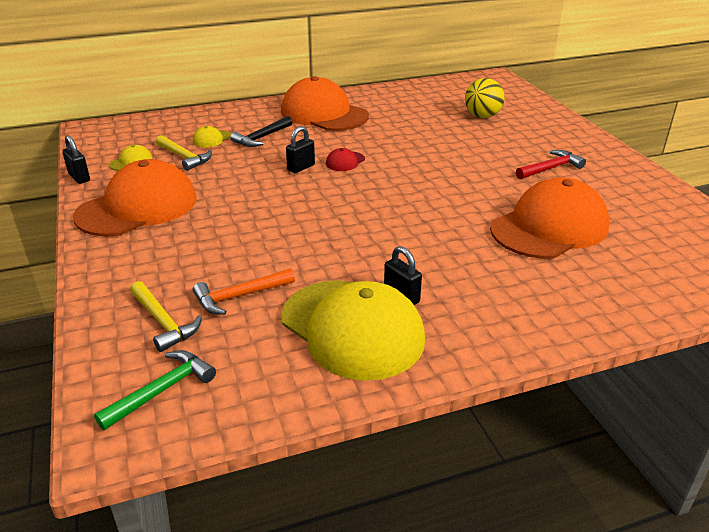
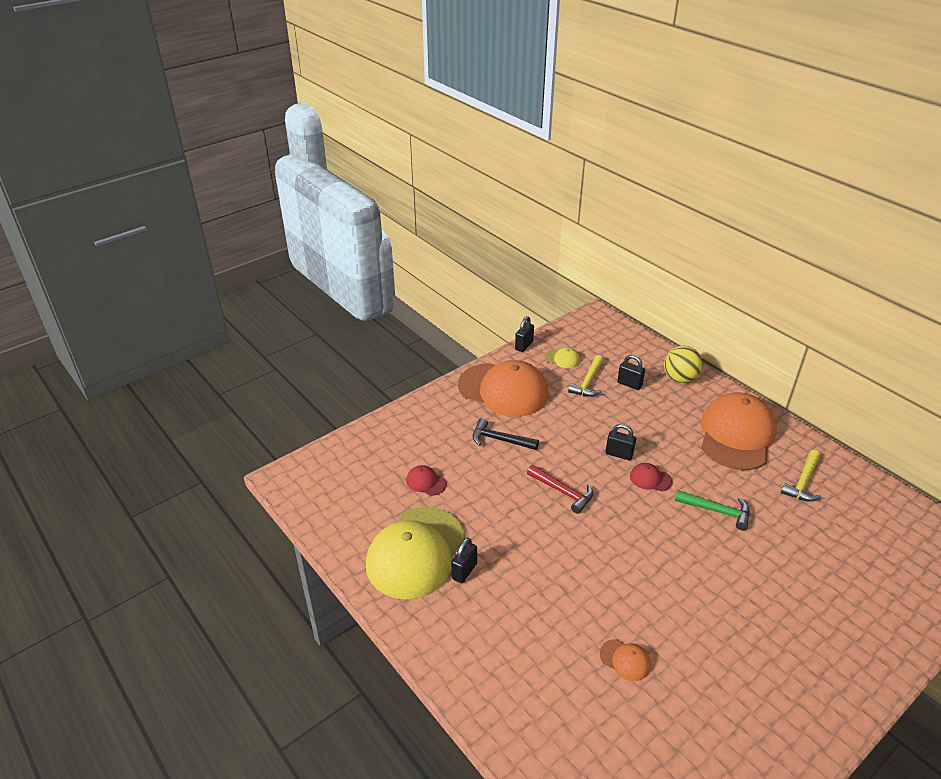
camera: 70 degrees right, 5 degrees up
green hammer [94,350,216,430] -> green hammer moved to [675,490,750,530]
yellow hammer [130,281,202,352] -> yellow hammer moved to [781,450,822,502]
yellow cap [193,126,231,147] -> black padlock [617,355,645,390]
orange hammer [193,268,295,315] -> red cap [406,465,447,496]
black hammer [230,116,293,147] -> black hammer moved to [472,418,539,450]
yellow ball [465,78,505,118] -> yellow ball moved to [664,346,703,383]
orange cap [490,177,609,259] -> orange cap [600,639,651,681], size x0.40
red hammer [516,150,586,179] -> red hammer moved to [527,465,593,514]

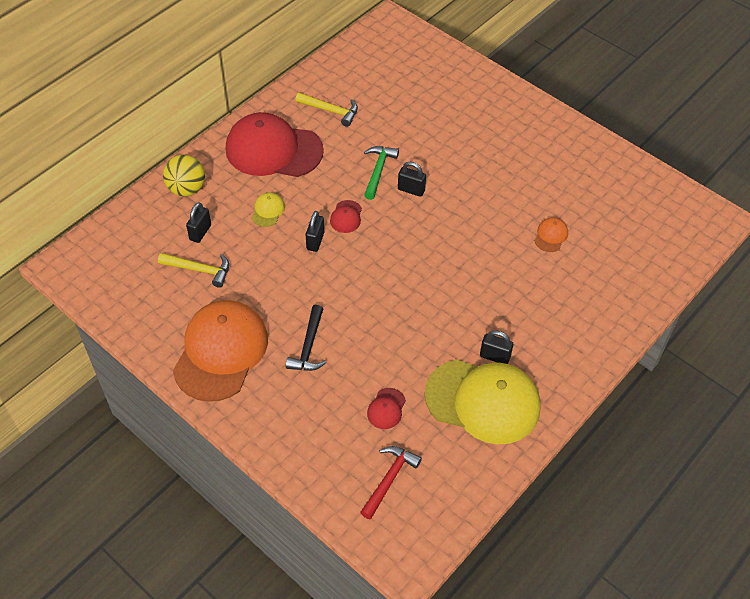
camera: 100 degrees left, 15 degrees up
black padlock [515,316,534,352] -> black padlock moved to [398,162,426,197]
red hammer [527,465,593,514] -> red hammer moved to [360,446,422,519]
yellow cap [545,347,580,368] -> yellow cap moved to [252,192,285,227]
orange cap [701,392,777,470] -> red cap [226,112,324,177]

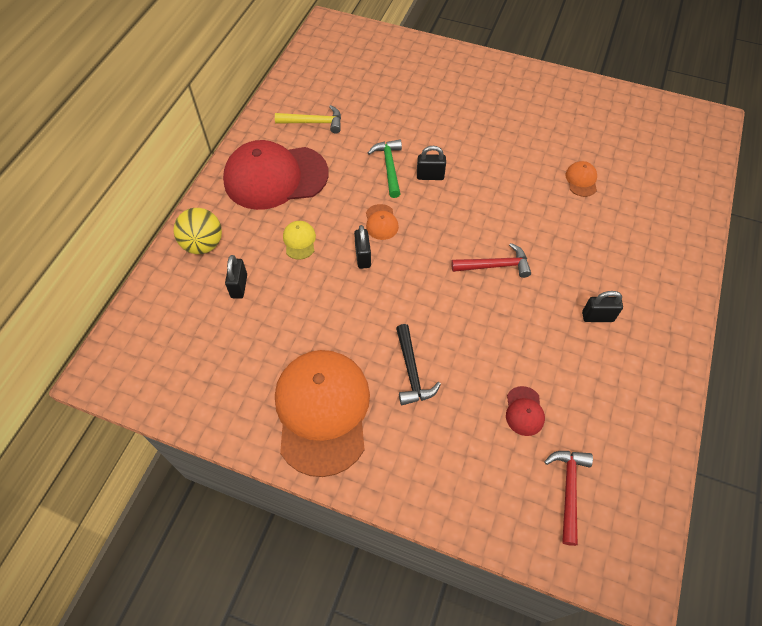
camera: 20 degrees left, 5 degrees up
yellow hammer [158,253,229,288] -> none
red cap [330,200,362,233] -> orange cap [366,204,399,240]
yellow cap [425,360,541,444] -> none
none -> red hammer [451,243,531,278]

